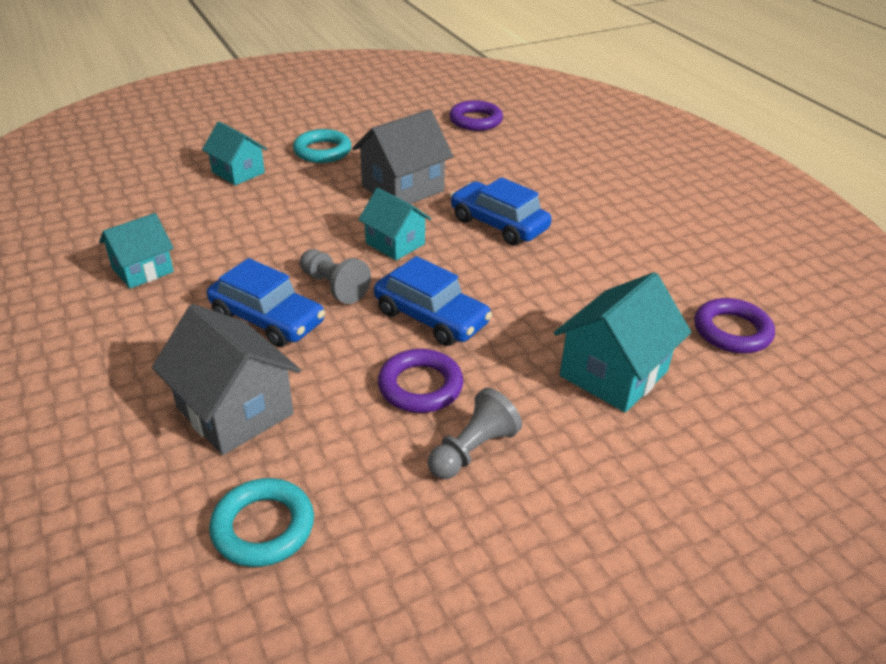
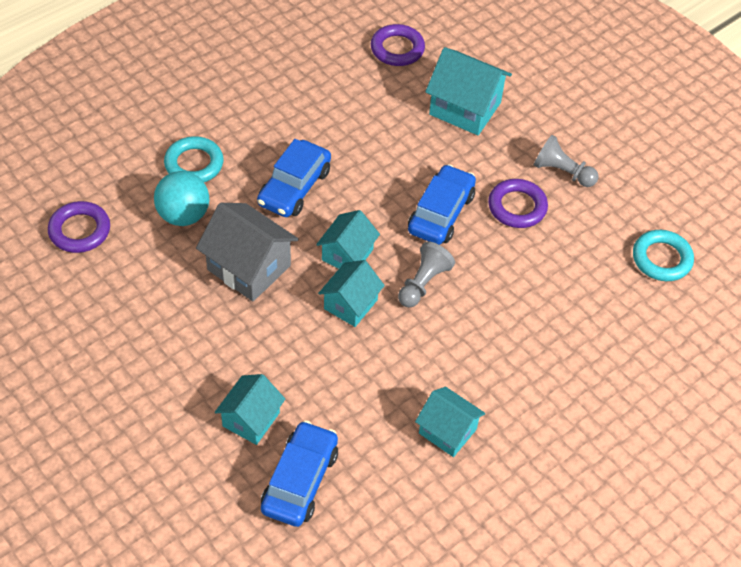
camera: 105 degrees left, 15 degrees up
grey house [152,304,301,455] -> none
blue car [207,258,325,347] -> blue car moved to [261,420,338,527]
turquoise ring [293,129,351,163] -> turquoise ring moved to [164,136,224,182]
none -> turquoise ball [154,171,209,226]
none -> turquoise house [318,260,385,327]

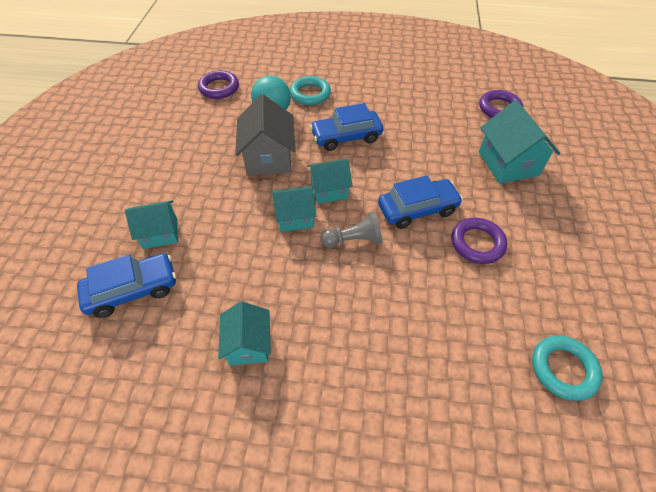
camera: 50 degrees right, 0 degrees up
grey pawn [534,135,598,187] -> none

